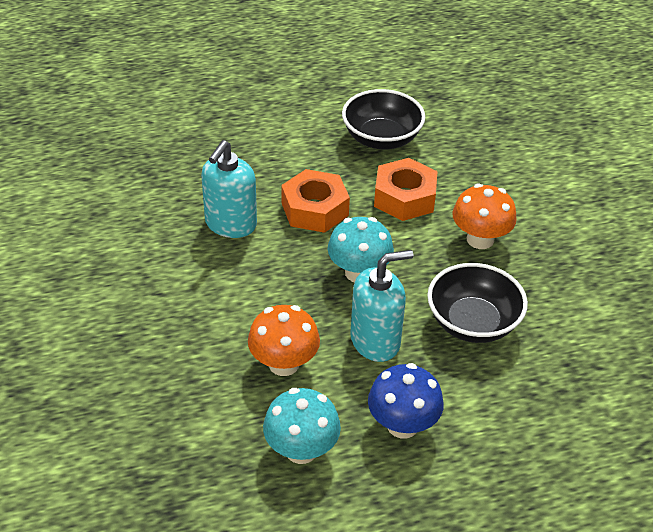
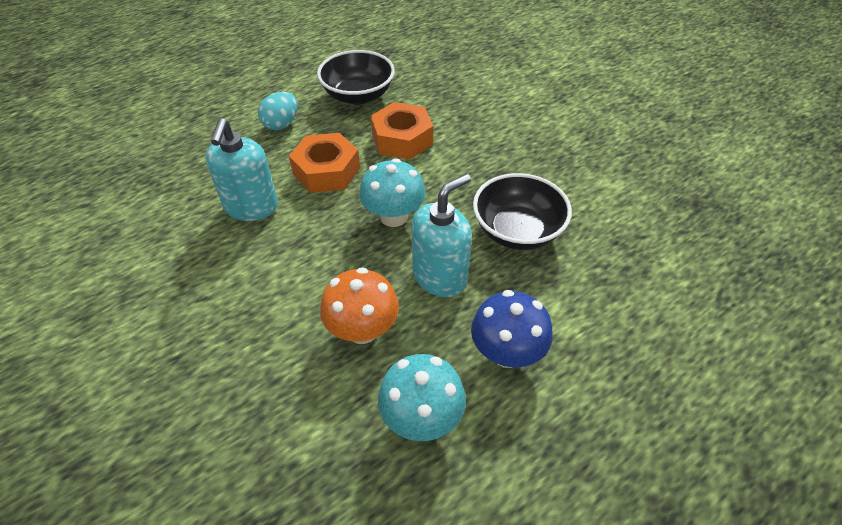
camera: 20 degrees left, 5 degrees up
orange mushroom [452,184,517,249] -> none
none -> turquoise egg [258,92,298,130]

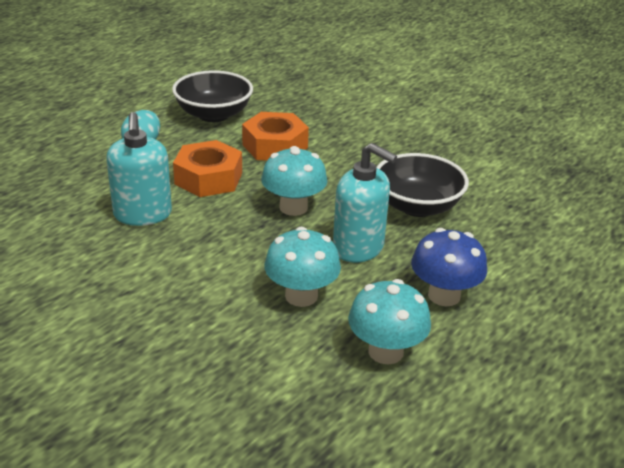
camera: 15 degrees left, 15 degrees down
orange mushroom [320,267,399,344] -> turquoise mushroom [264,227,341,307]
turquoise soap dispenser [412,174,472,297] -> turquoise soap dispenser turned 90 degrees clockwise [333,143,397,263]

